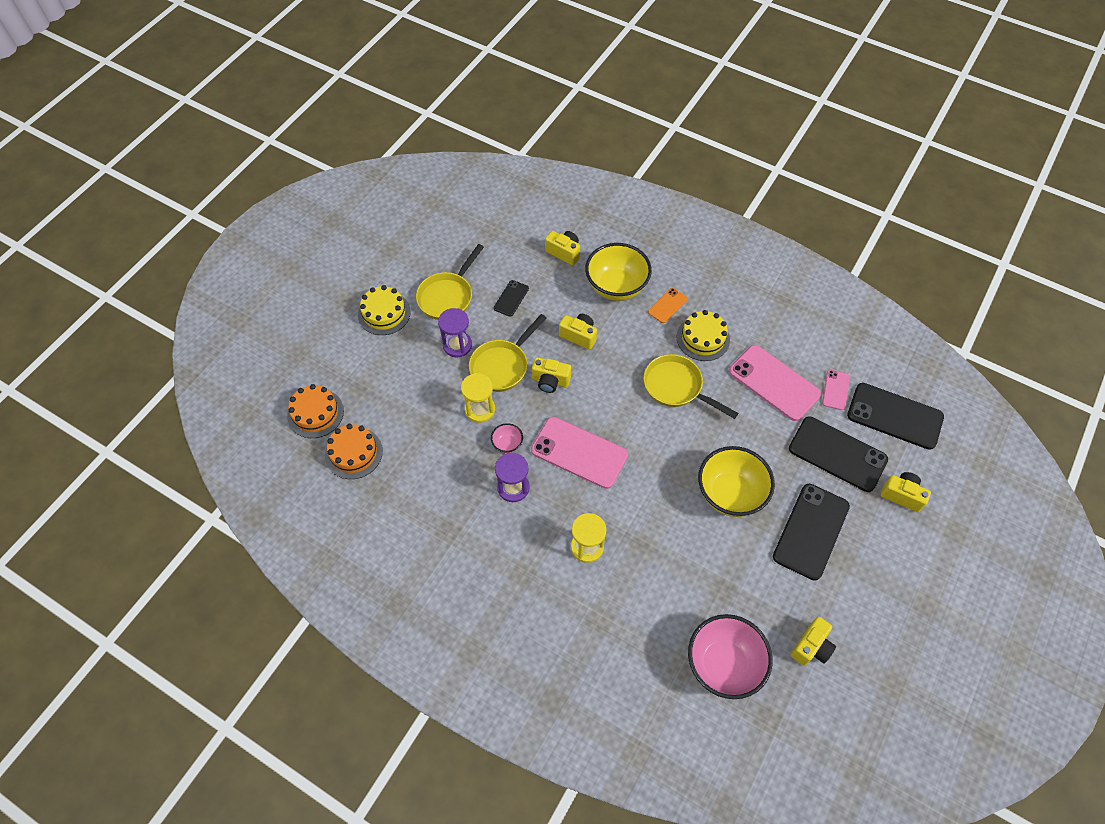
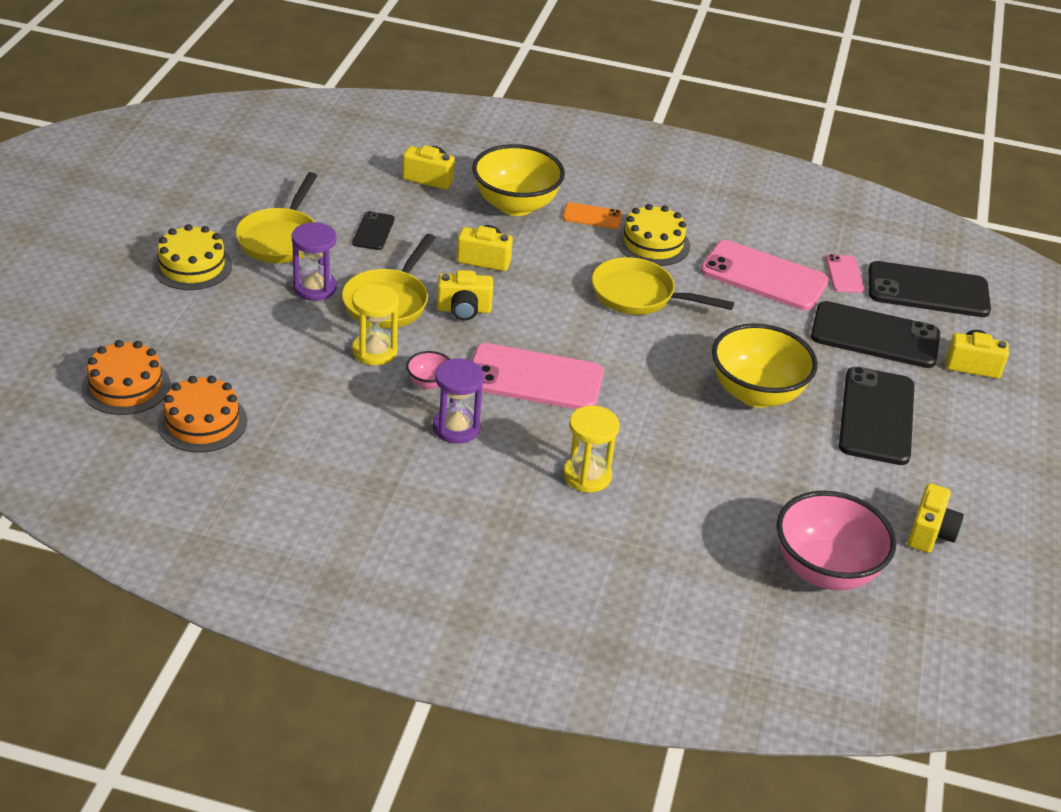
camera: 20 degrees left, 20 degrees down
orange phone [648,288,687,323] -> orange phone turned 75 degrees clockwise [563,202,622,229]

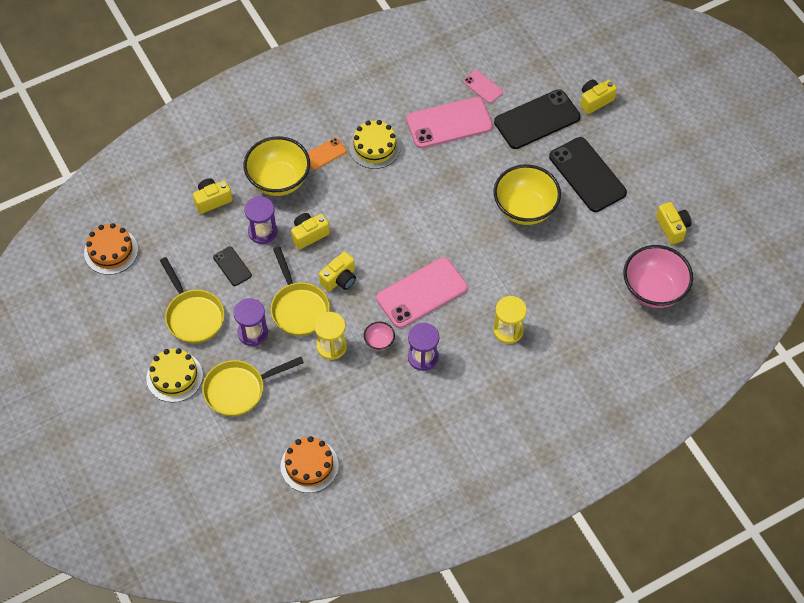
camera: 40 degrees left, 20 degrees up
orange cake [81,340,170,415] -> orange cake moved to [84,223,138,275]
yellow pan [592,257,734,315] -> yellow pan moved to [202,357,304,416]
black phone [868,261,991,317] -> none
none -> purple hourglass [244,196,277,244]

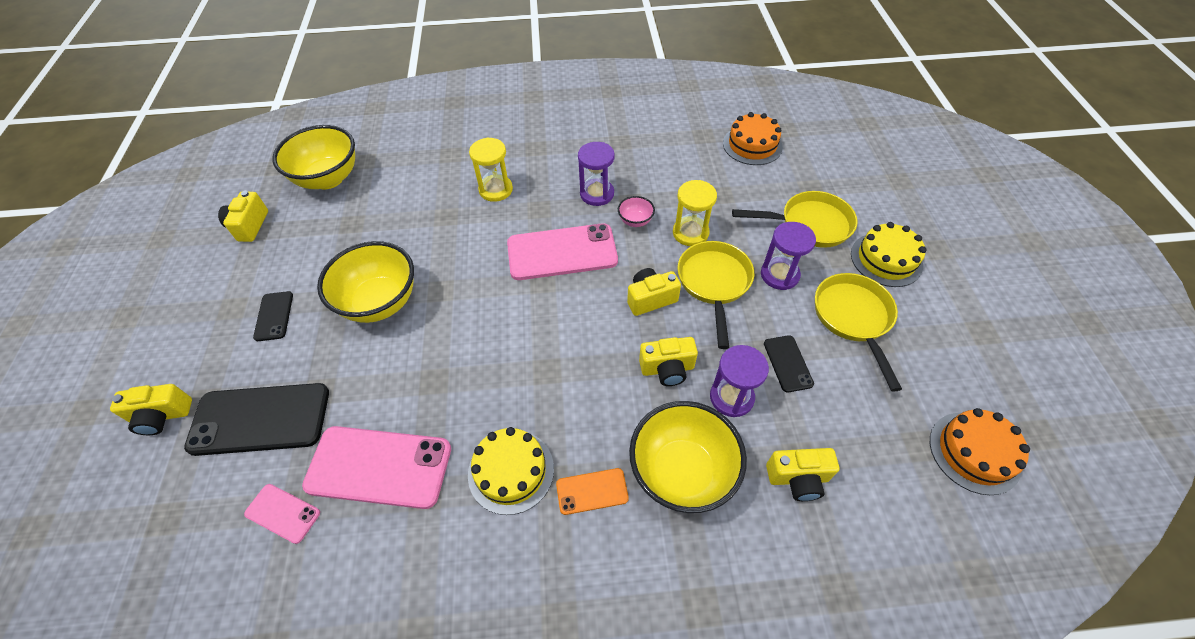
camera: 155 degrees left, 5 degrees down
pink phone [463,70,503,103] -> pink phone turned 45 degrees counterclockwise [244,484,320,544]
black phone [549,137,627,212] -> black phone [253,291,293,341], size x0.50
pink bowl [623,245,693,308] -> yellow bowl [272,125,355,189]

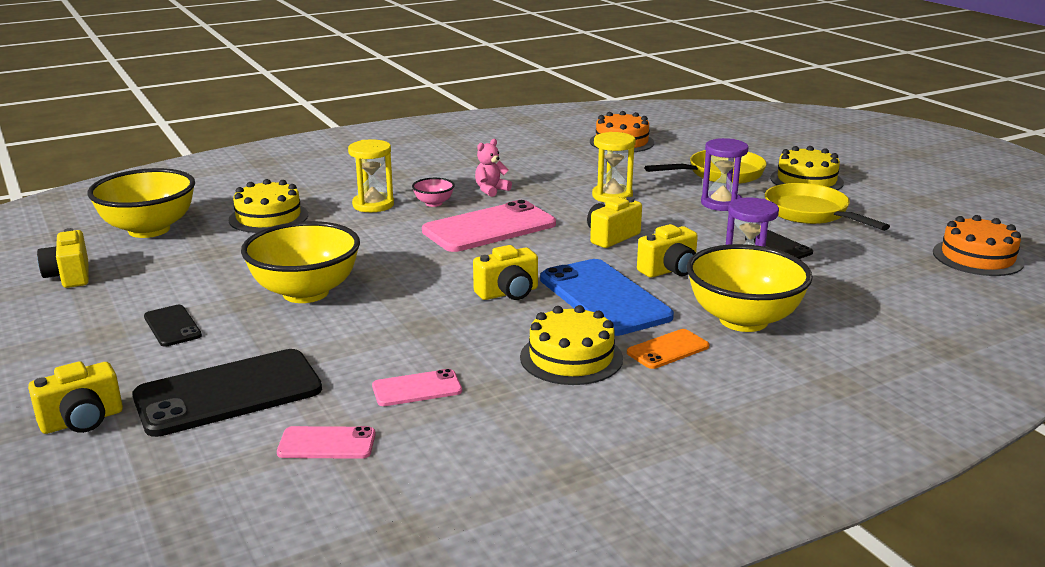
camera: 25 degrees left, 30 degrees down
pink phone [302,426,451,509] -> pink phone [372,369,462,406], size x0.50
purple hourglass [578,142,615,206] -> pink teddy bear [475,139,512,197]
pink bowl [618,196,655,227] -> pink bowl moved to [412,178,455,207]
yellow pan [677,241,754,349] -> none
yellow camera [766,448,839,501] -> yellow camera moved to [473,245,538,300]
none -> yellow cake [229,179,308,233]
none -> blue phone [540,259,674,336]

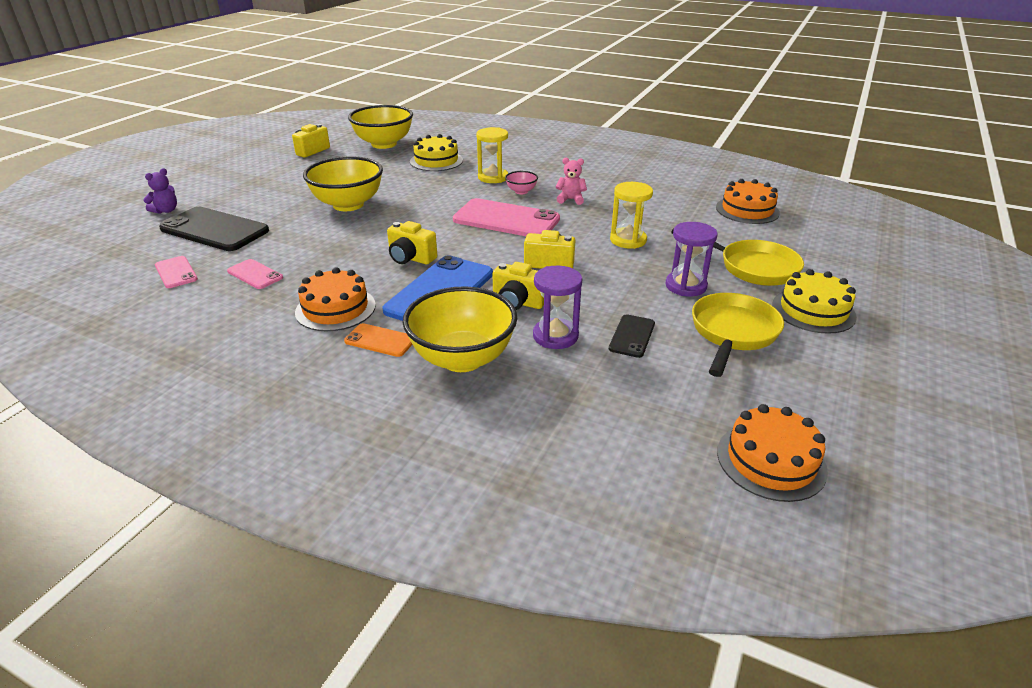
camera: 55 degrees right, 10 degrees up
yellow camera [28,361,123,434] -> purple teddy bear [143,168,177,214]
black phone [144,305,202,347] -> none
yellow cake [520,305,623,385] -> orange cake [295,267,376,331]

